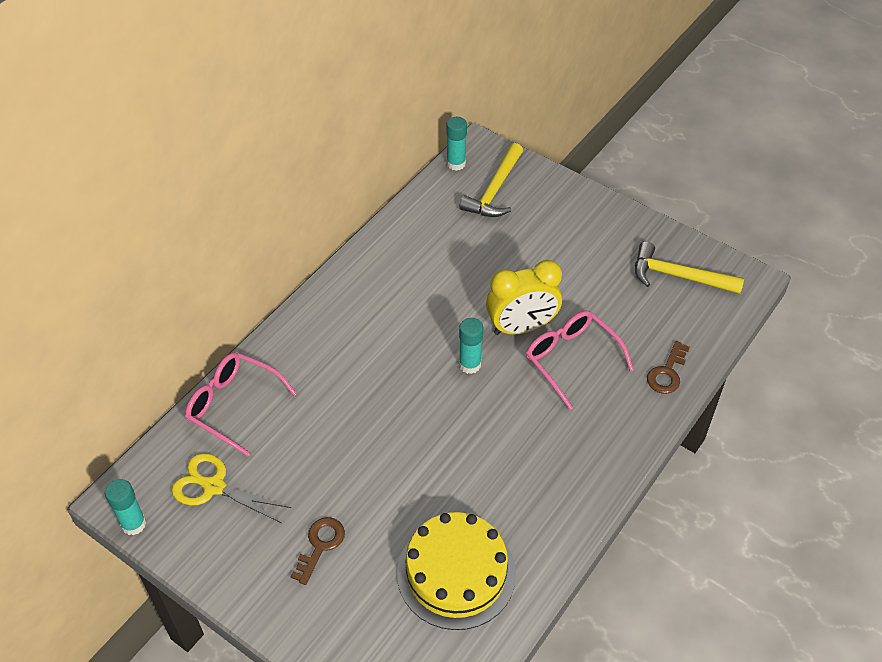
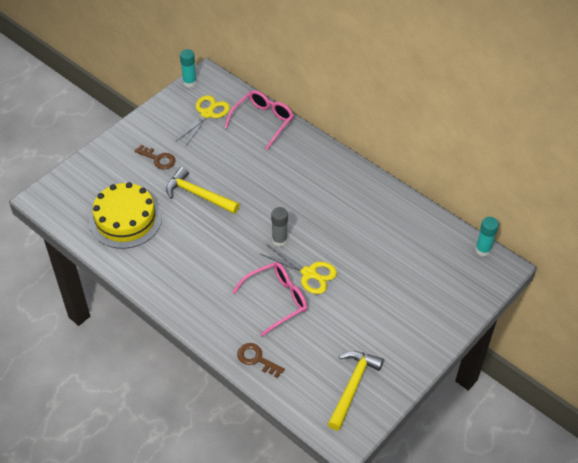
camera: 95 degrees right, 0 degrees up
yellow hammer [459,143,523,217] -> yellow hammer moved to [166,167,240,214]
turquoise glue stick [459,318,483,374] -> grey glue stick [271,207,288,247]
yellow clock [486,260,562,335] -> yellow scissors [261,245,337,294]

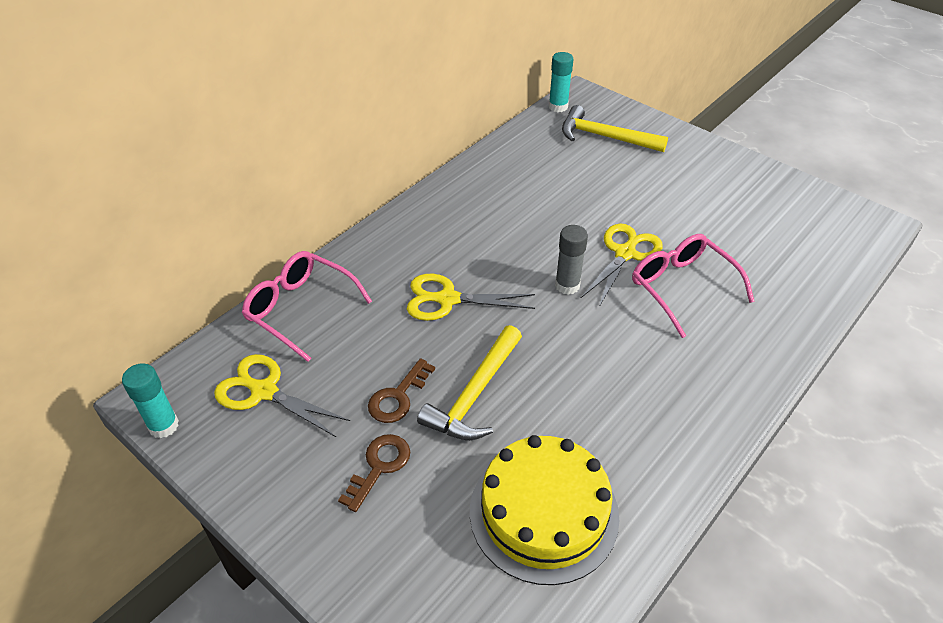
camera: 90 degrees left, 5 degrees down
brown key [237,343,285,378] -> brown key moved to [368,358,435,423]
yellow hammer [328,351,384,431] -> yellow hammer moved to [562,105,668,152]
none -> yellow scissors [407,274,535,321]

